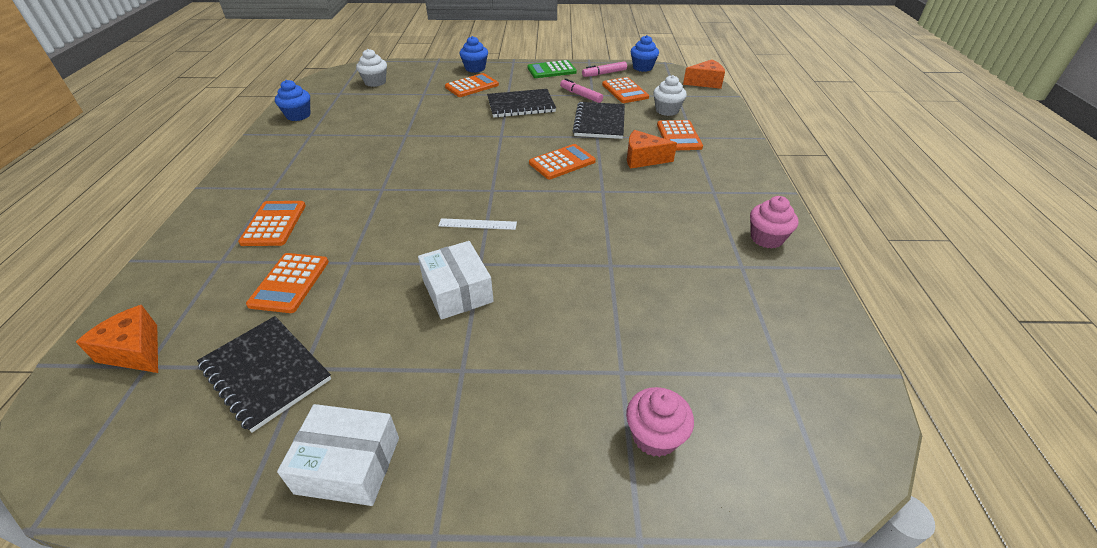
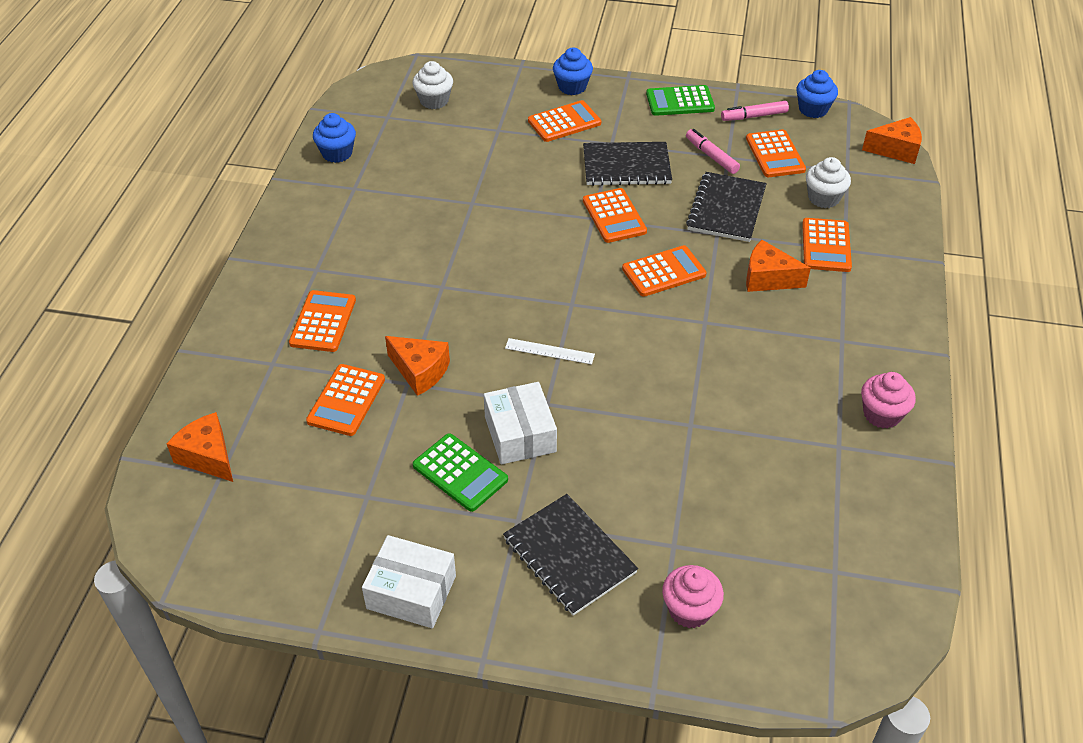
camera: 10 degrees right, 5 degrees up
black notebook [197,316,331,433] -> black notebook moved to [503,494,638,616]
none -> orange cheese [385,336,450,396]
none -> green calculator [413,433,508,512]
none -> orange calculator [583,188,647,243]

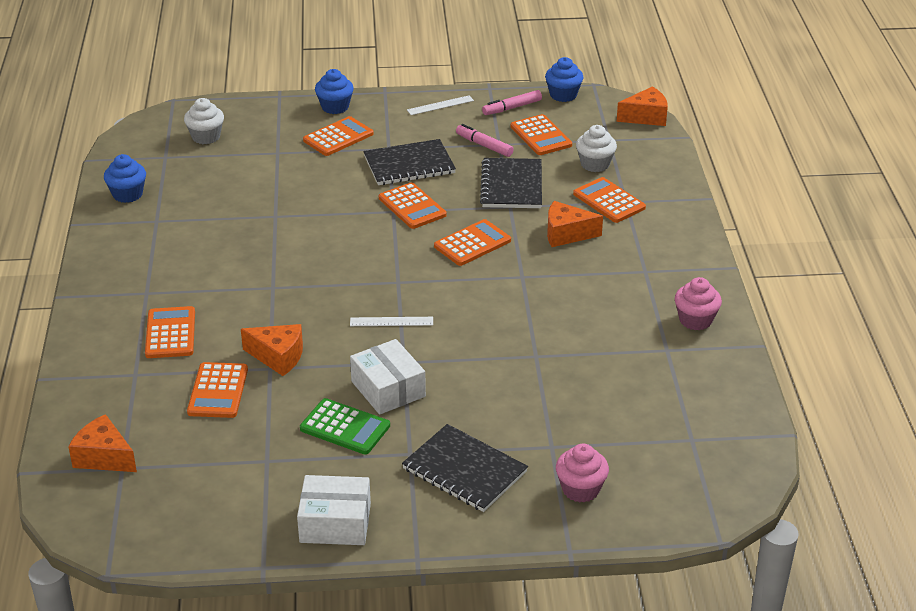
camera: 15 degrees left, 10 degrees down
green calculator [646,85,715,116] -> white ruler [407,95,474,115]
orange calculator [802,218,852,272] -> orange calculator turned 150 degrees clockwise [573,177,646,223]

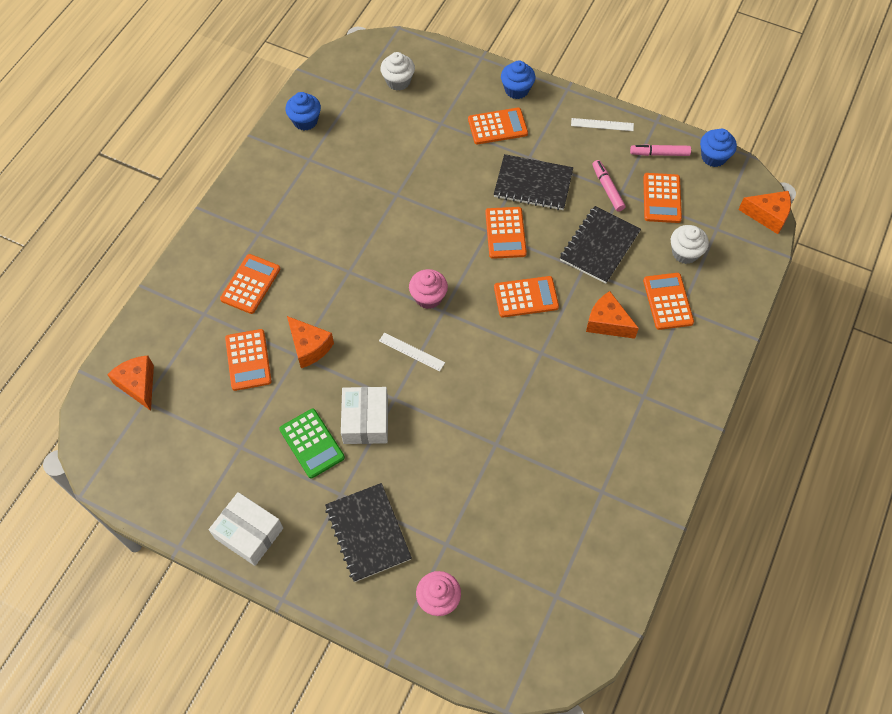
camera: 30 degrees right, 25 degrees up
orange calculator [187,362,248,418] -> orange calculator turned 45 degrees counterclockwise [225,329,272,391]
pink cupcake [675,277,722,330] -> pink cupcake moved to [409,269,448,309]

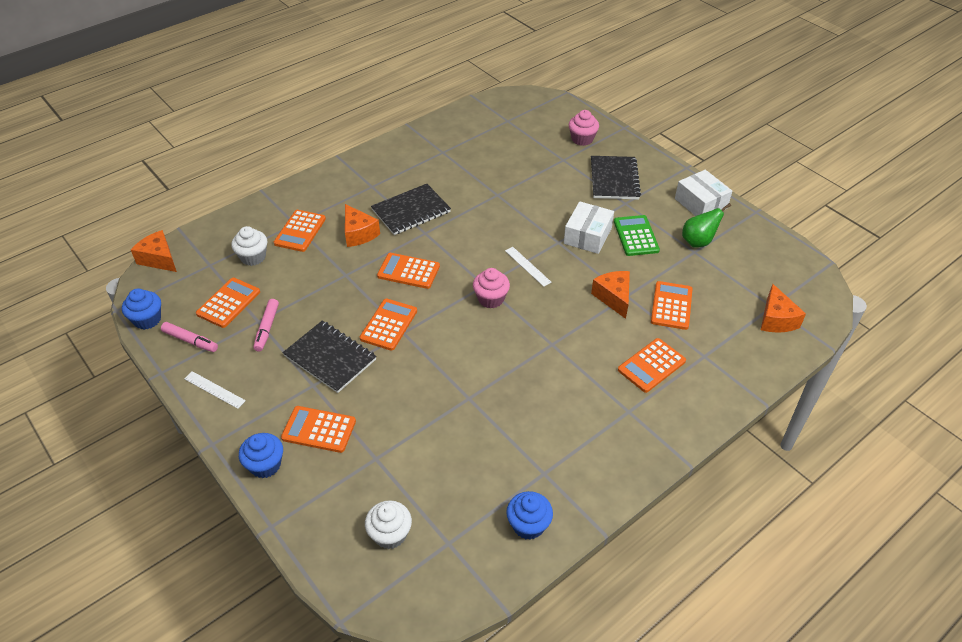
camera: 155 degrees left, 15 degrees down
black notebook [560,206,641,284] -> black notebook moved to [371,184,451,235]
none -> green pear [682,203,731,248]

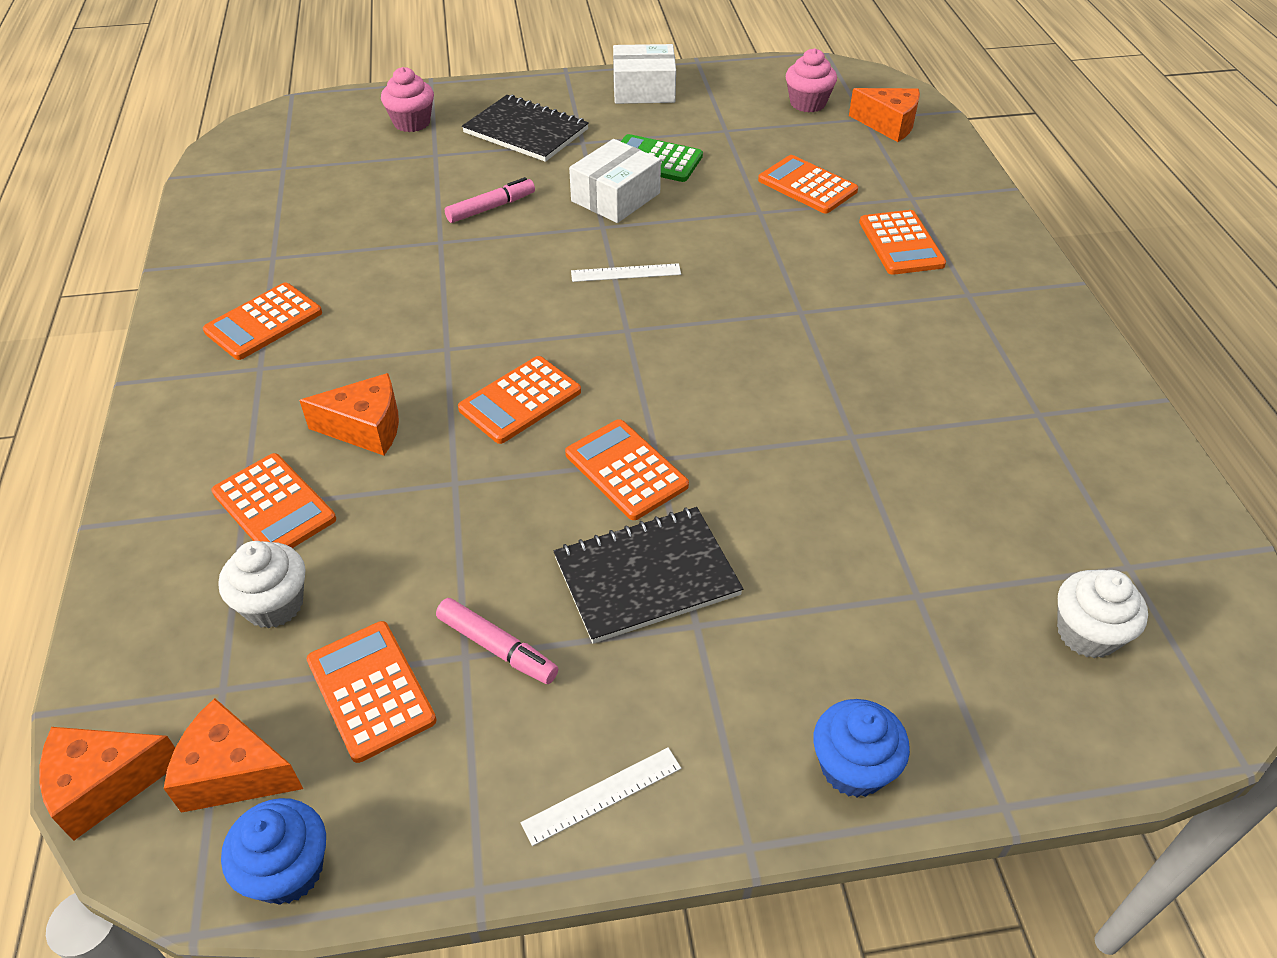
camera: 60 degrees left, 0 degrees up
pink marker [161,322,218,352] -> pink marker moved to [445,177,535,223]
orange calculator [281,406,356,453] -> orange calculator moved to [203,282,322,360]
black notebook [371,184,451,235] -> none
pink cupcake [473,268,510,308] -> pink cupcake moved to [786,48,837,113]
blue cupcake [506,491,553,540] -> none
white box [564,201,614,254] -> white box turned 75 degrees clockwise [569,139,661,223]
orange cheese [591,271,630,319] -> orange cheese moved to [164,698,303,813]
green pear [682,203,731,248] -> none

